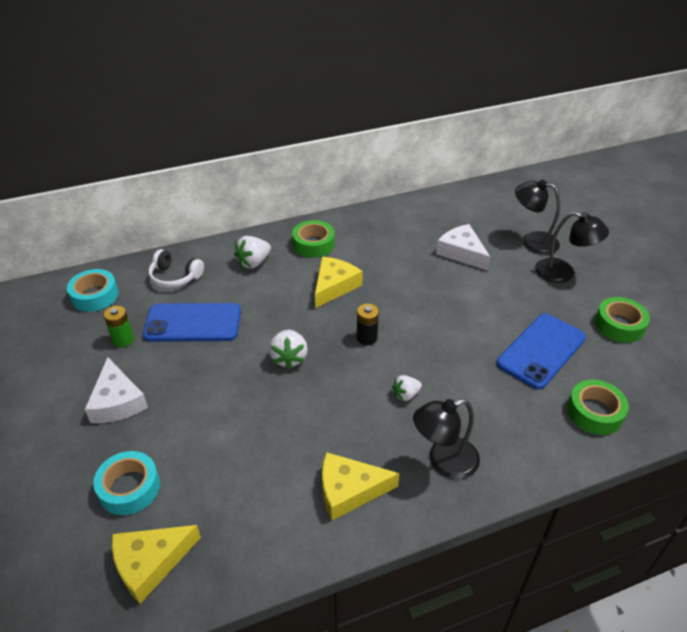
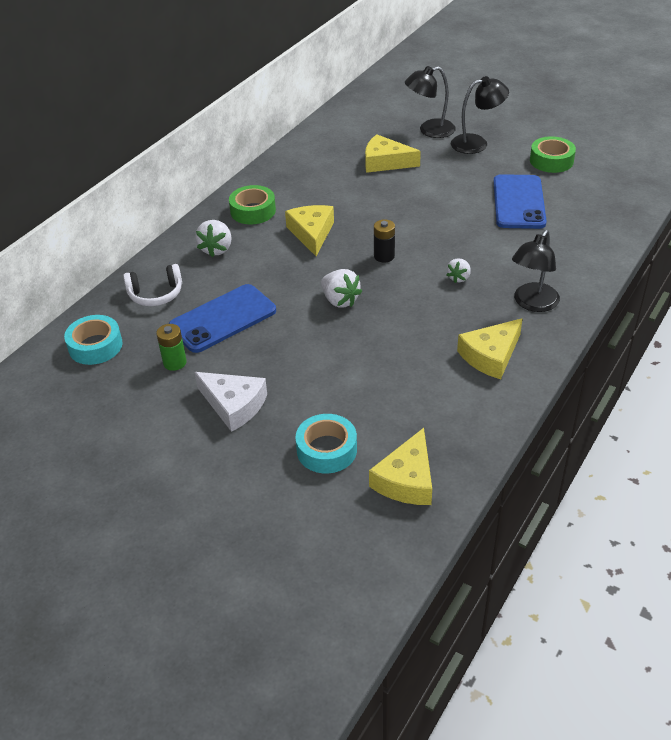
camera: 35 degrees left, 0 degrees up
white cheese [436,224,490,271] -> yellow cheese [365,134,421,173]
green tape [567,380,629,435] -> none

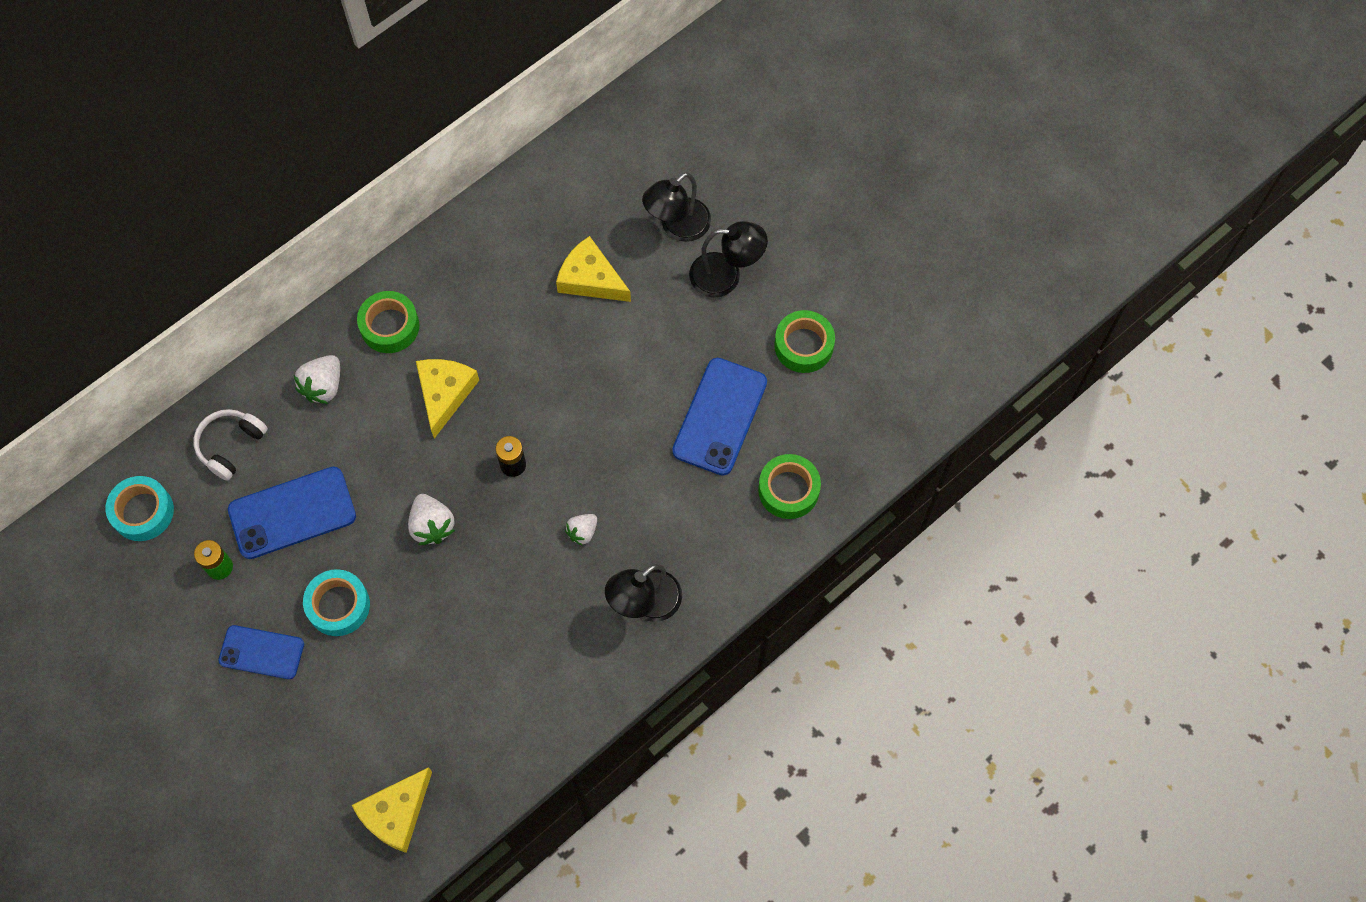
camera: 15 degrees right, 25 degrees up
white headphones [123,264,182,306] -> white headphones turned 120 degrees clockwise [193,409,268,481]
white cheese [195,372,267,432] -> blue phone [218,625,304,679]
turquoise tape [295,414,357,473] -> turquoise tape moved to [303,569,370,636]
black lamp [405,66,456,138] -> black lamp turned 45 degrees counterclockwise [642,172,711,242]
yellow cheese [457,318,523,379] -> none
none -> green tape [758,454,821,519]

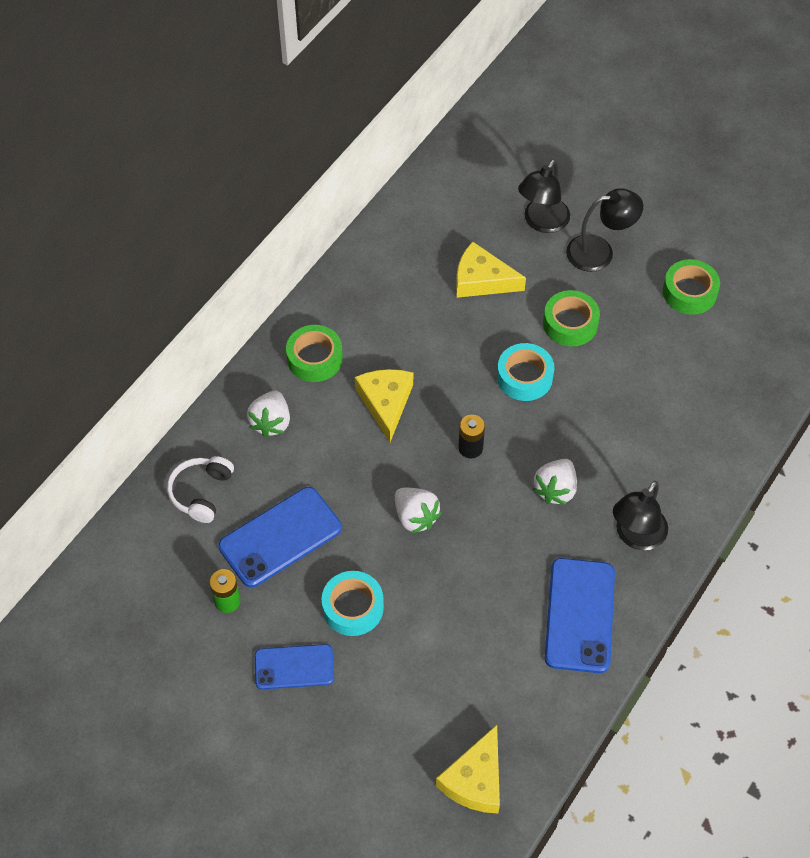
camera: 15 degrees left, 10 degrees down
turquoise tape [105,476,174,541] -> turquoise tape moved to [497,343,554,401]
white strawberry [565,514,597,546] -> white strawberry [532,459,577,505], size x1.55
blue phone [672,358,767,475] -> blue phone moved to [545,558,615,673]
green tape [758,454,821,519] -> green tape moved to [543,290,600,347]

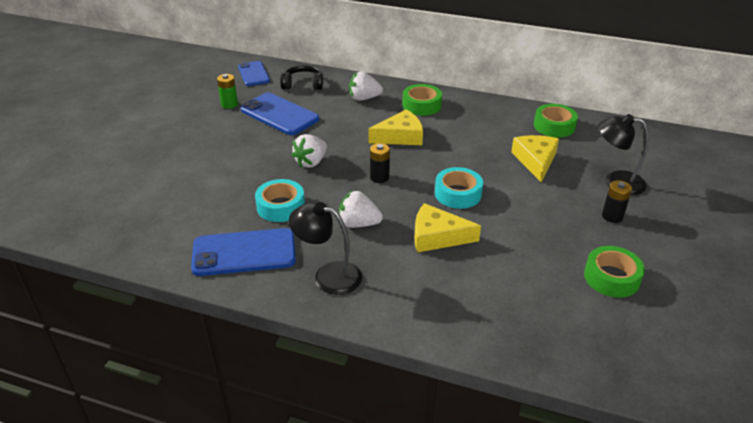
camera: 75 degrees right, 20 degrees down
white headphones [167,456,234,523] -> black headphones [280,65,324,90]
blue phone [255,644,334,690] -> blue phone moved to [238,61,270,86]
turquoise tape [322,571,384,636] -> turquoise tape moved to [255,179,305,222]
yellow cheese [436,725,500,813] -> yellow cheese moved to [415,203,481,253]
green tape [543,290,600,347] -> green tape moved to [534,104,578,137]
black lamp [566,188,643,272] -> black battery [602,180,632,223]

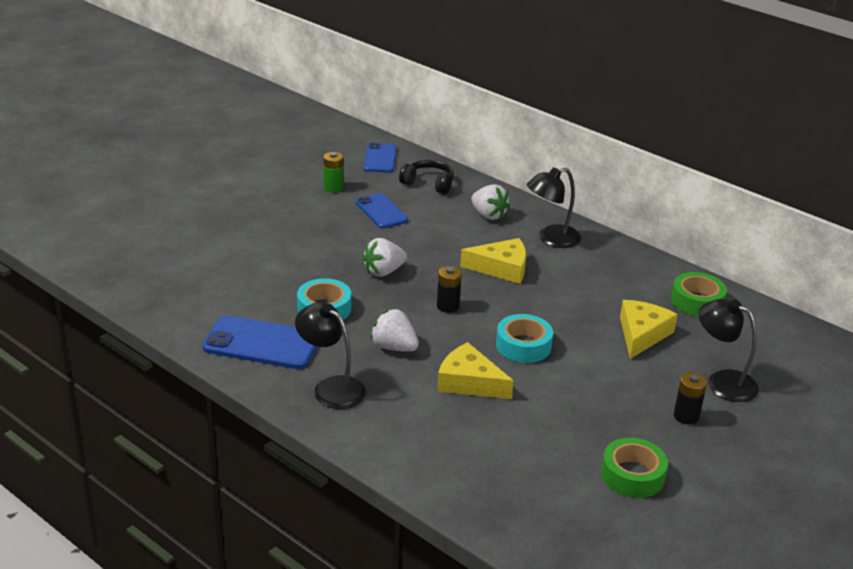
camera: 20 degrees right, 5 degrees down
blue phone [240,93,319,135] -> blue phone [356,193,408,229], size x0.65
white strawberry [349,71,383,101] -> white strawberry turned 150 degrees counterclockwise [471,184,510,220]
green tape [402,84,442,116] -> black lamp [527,167,581,248]

